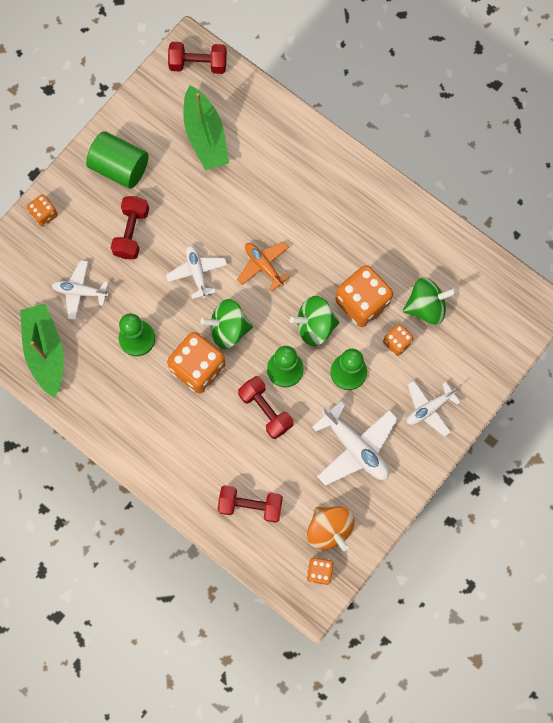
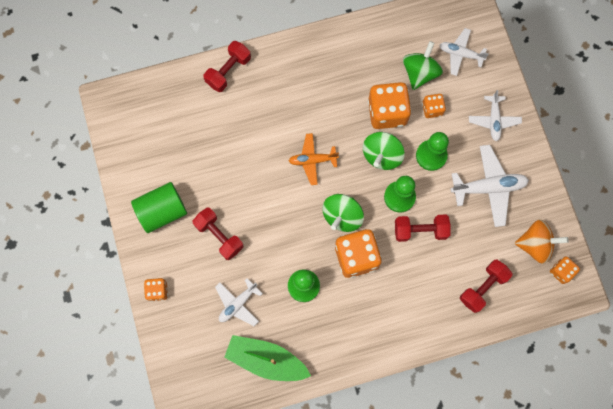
camera: 55 degrees left, 0 degrees up
white plane [166,245,227,299] -> white plane moved to [440,28,489,76]
red dumbbell [168,42,227,74] -> red dumbbell moved to [204,41,251,92]
green boat [183,85,229,170] -> none

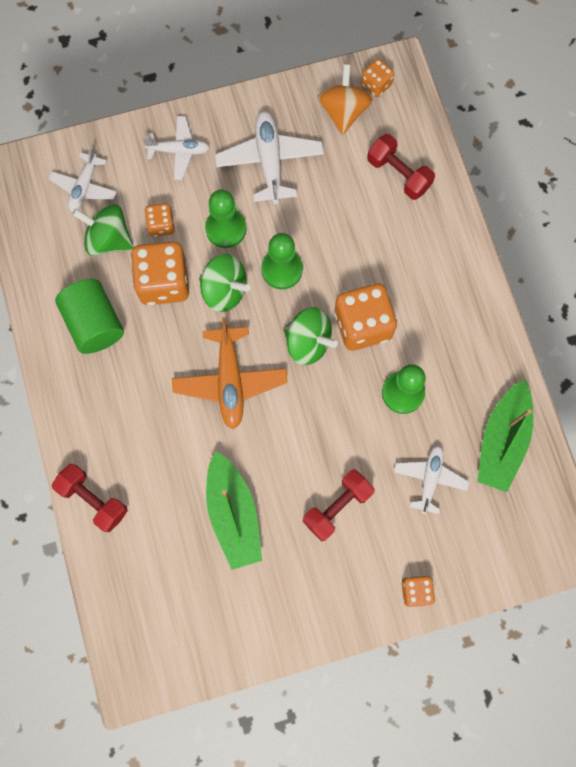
camera: 90 degrees left, 0 degrees up
green cylinder [131,182,187,233] -> green cylinder moved to [55,279,124,354]
white plane [215,278,263,326] -> white plane turned 120 degrees counterclockwise [394,445,469,514]
orange plane [289,133,339,185] -> orange plane [172,317,288,429], size x1.56
red dumbbell [395,214,451,242] -> none
none -> green boat [206,451,262,570]

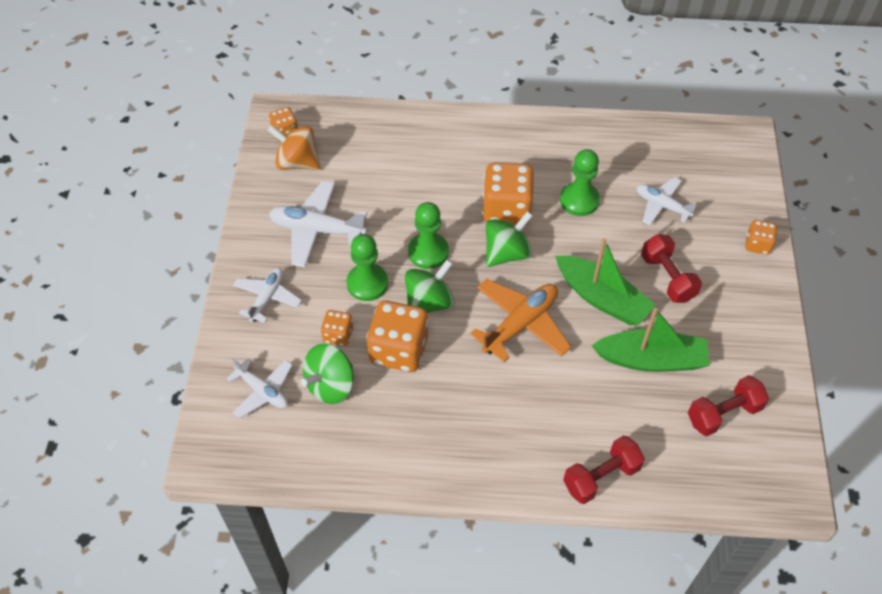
camera: 70 degrees left, 20 degrees down
green cylinder [55,279,124,354] -> none
orange plane [172,317,288,429] -> orange plane turned 60 degrees counterclockwise [470,279,571,362]
red dumbbell [367,134,435,200] -> red dumbbell moved to [688,375,769,436]
green boat [477,379,533,492] -> green boat moved to [555,238,656,325]

